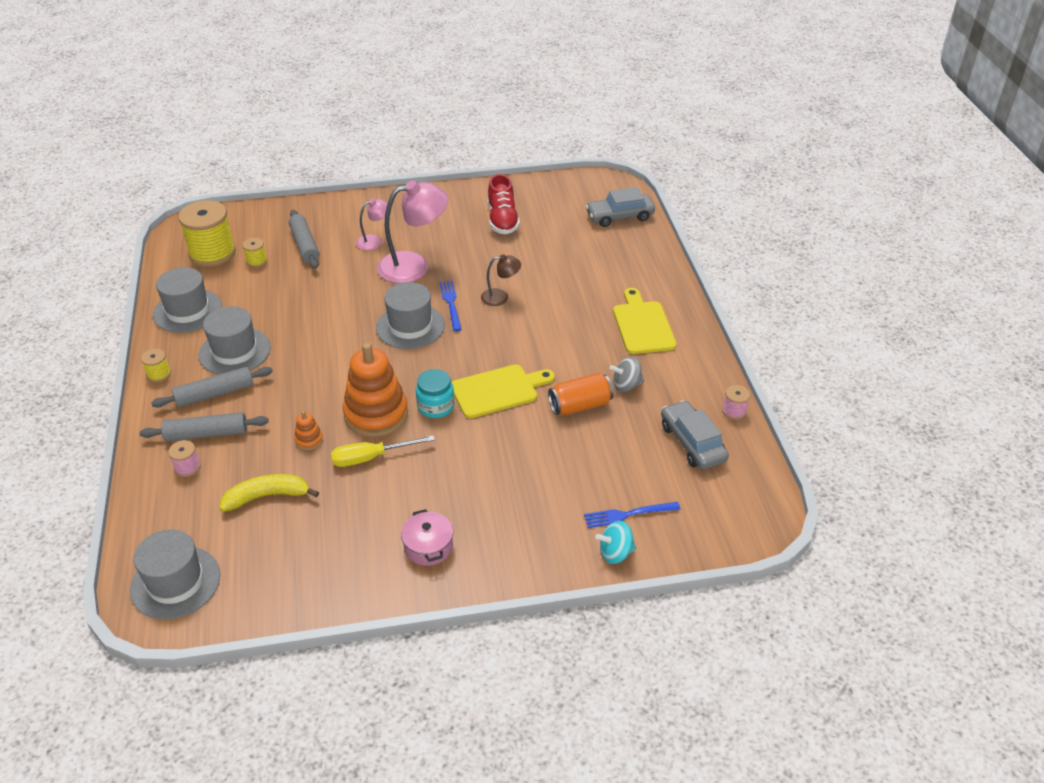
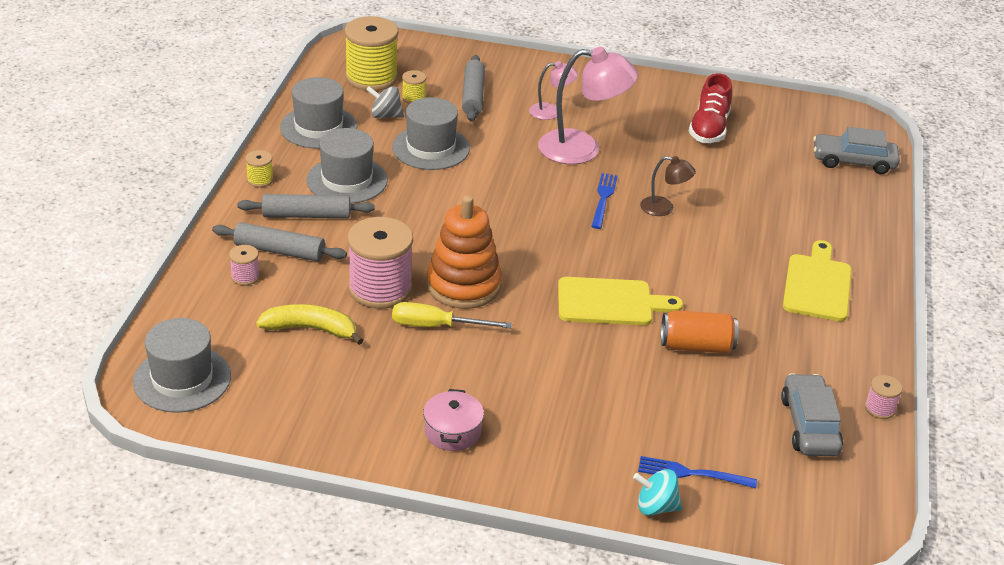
camera: 20 degrees right, 5 degrees down
orange stacking toy [294,411,323,450] -> pink spool [347,217,413,309]
grey hat [376,282,445,349] -> grey hat moved to [392,97,470,170]
turquoise jar [416,369,454,418] -> none
grey spinning top [610,357,644,392] -> grey spinning top moved to [366,86,404,118]

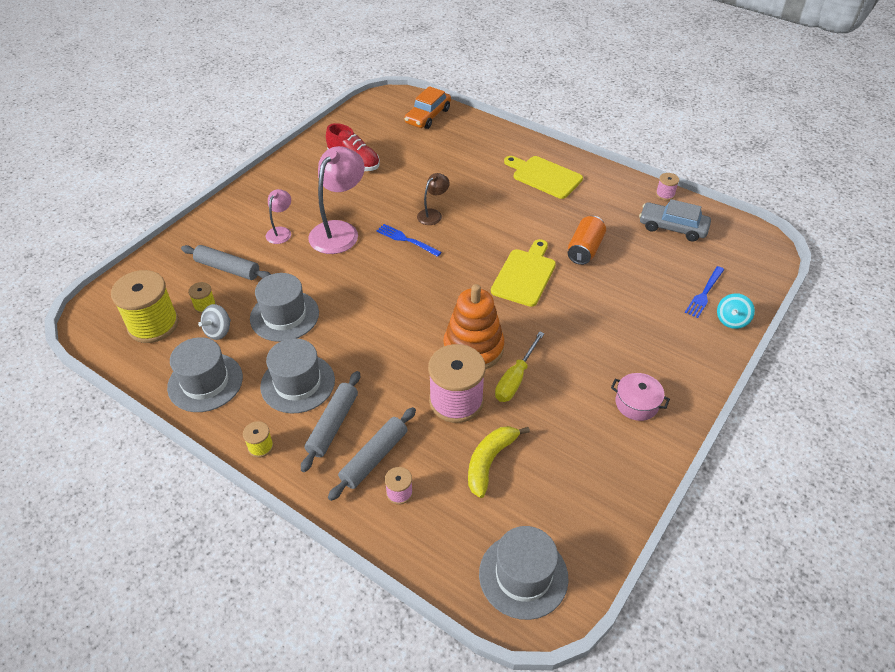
camera: 65 degrees left, 10 degrees up
grey car [813,127,900,174] -> orange car [404,86,451,129]

